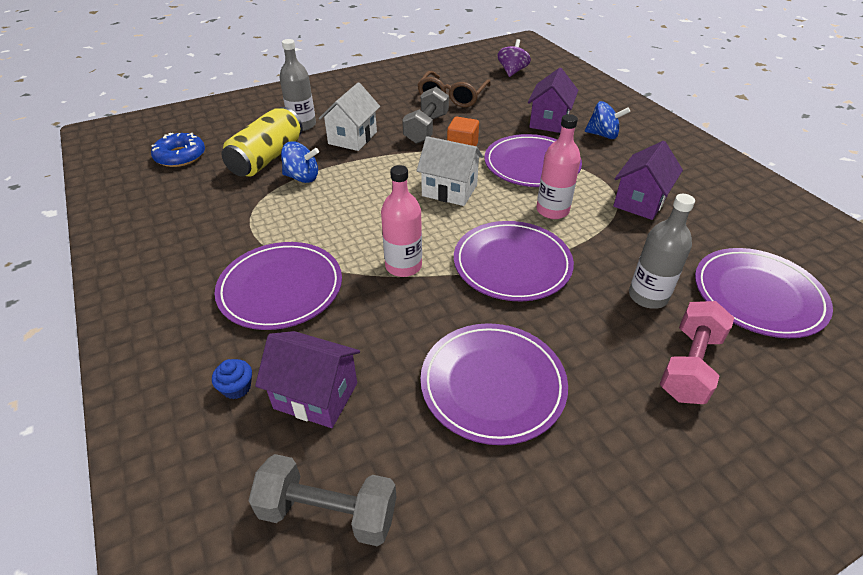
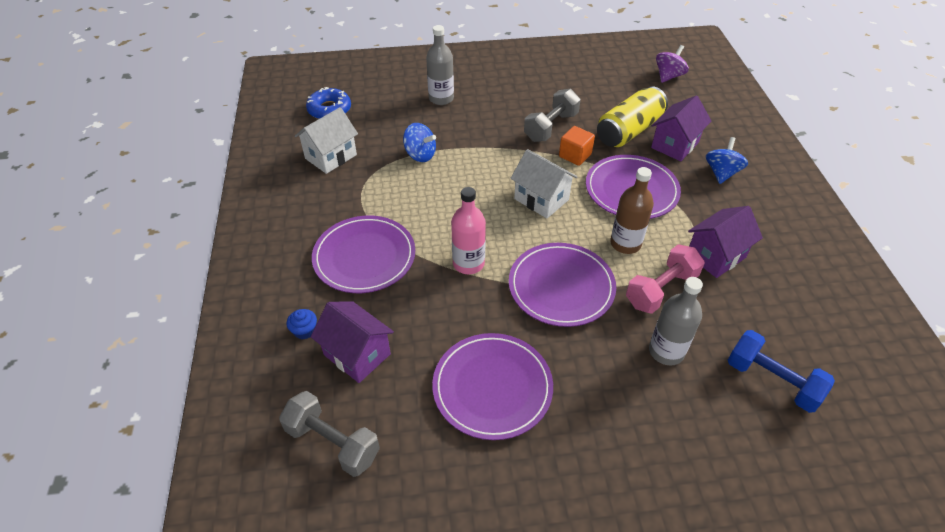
camera: 20 degrees right, 5 degrees up
yellow can [221,107,303,177] -> yellow can moved to [597,87,668,147]
white house [319,82,380,151] -> white house moved to [295,107,358,174]
brown glasses [417,71,491,107] -> none
pink bottle [536,114,581,219] -> brown bottle [610,167,654,254]
blue spinning top [585,101,630,139] -> blue spinning top turned 105 degrees counterclockwise [706,137,748,184]
pink dumbbell [660,301,734,404] -> pink dumbbell moved to [626,244,705,314]
purple plate [695,248,833,338] -> blue dumbbell [728,330,835,413]

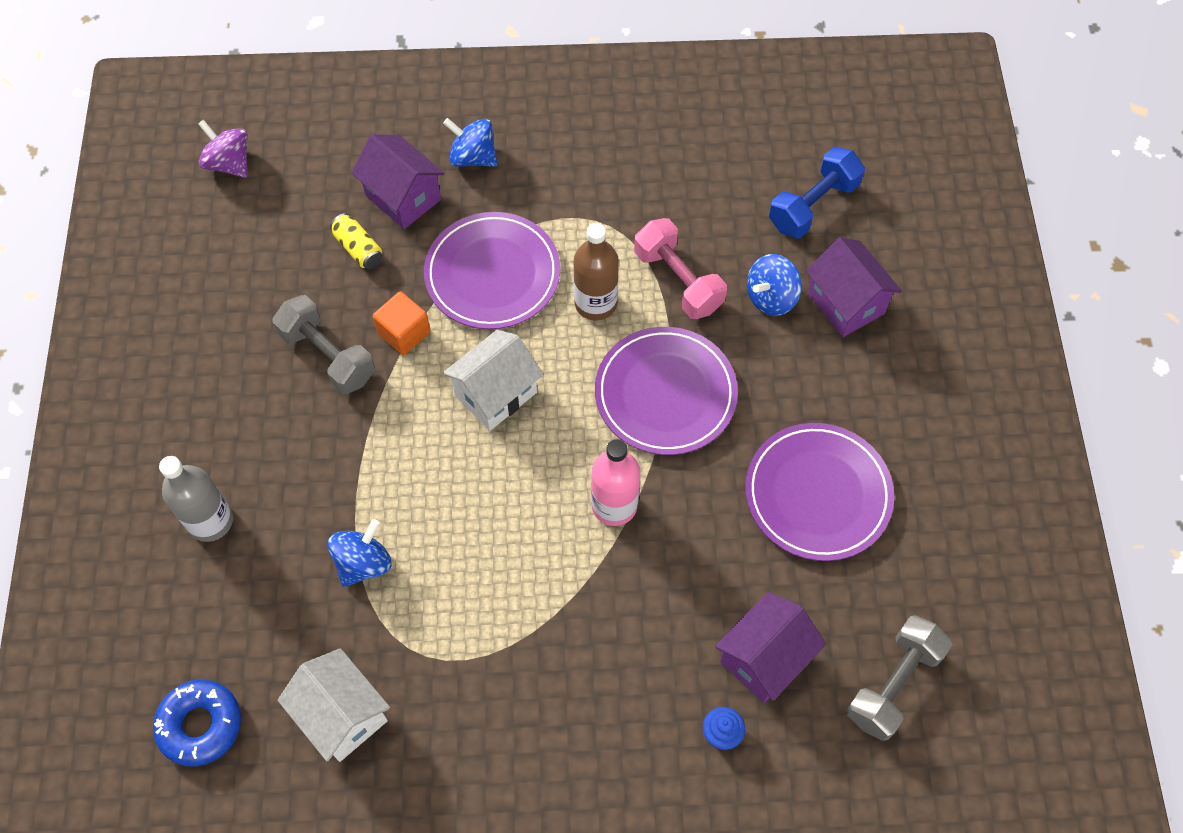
camera: 85 degrees left, 15 degrees up
purple plate [312,216,415,293] -> none
yellow can [597,87,668,147] -> yellow can [330,213,383,269], size x0.49
grey bottle [649,277,703,366] -> blue spinning top [747,254,802,316]
purple house [688,206,763,278] -> purple house moved to [806,237,902,337]

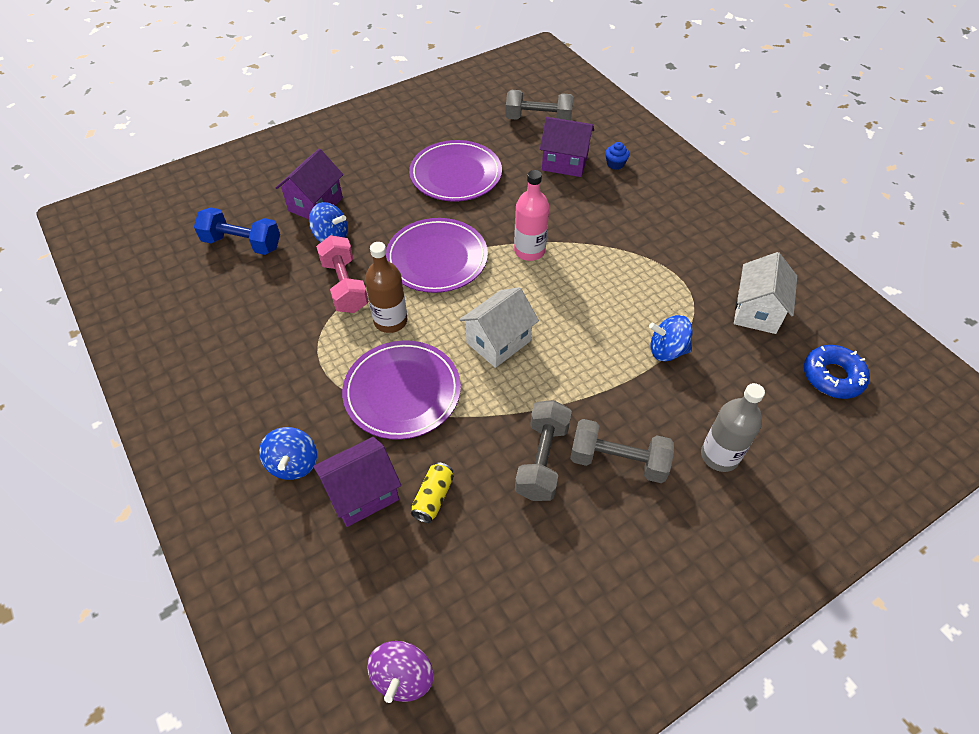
camera: 120 degrees left, 10 degrees down
purple house [351,134,445,229] -> purple house turned 45 degrees clockwise [313,437,401,527]
orange cube [373,292,431,355] -> none
white house [443,330,543,431] -> white house turned 60 degrees counterclockwise [459,287,539,368]
pink dumbbell [634,218,727,319] -> pink dumbbell turned 45 degrees counterclockwise [316,235,369,313]
none -> grey dumbbell [570,419,674,483]

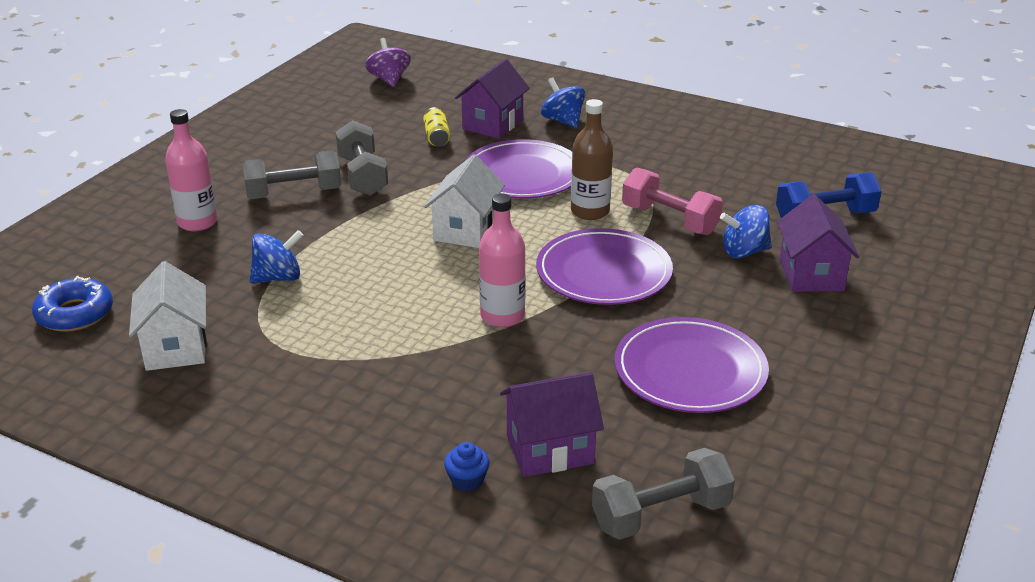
camera: 150 degrees right, 20 degrees down
grey bottle [701,383,765,472] -> pink bottle [165,109,217,231]

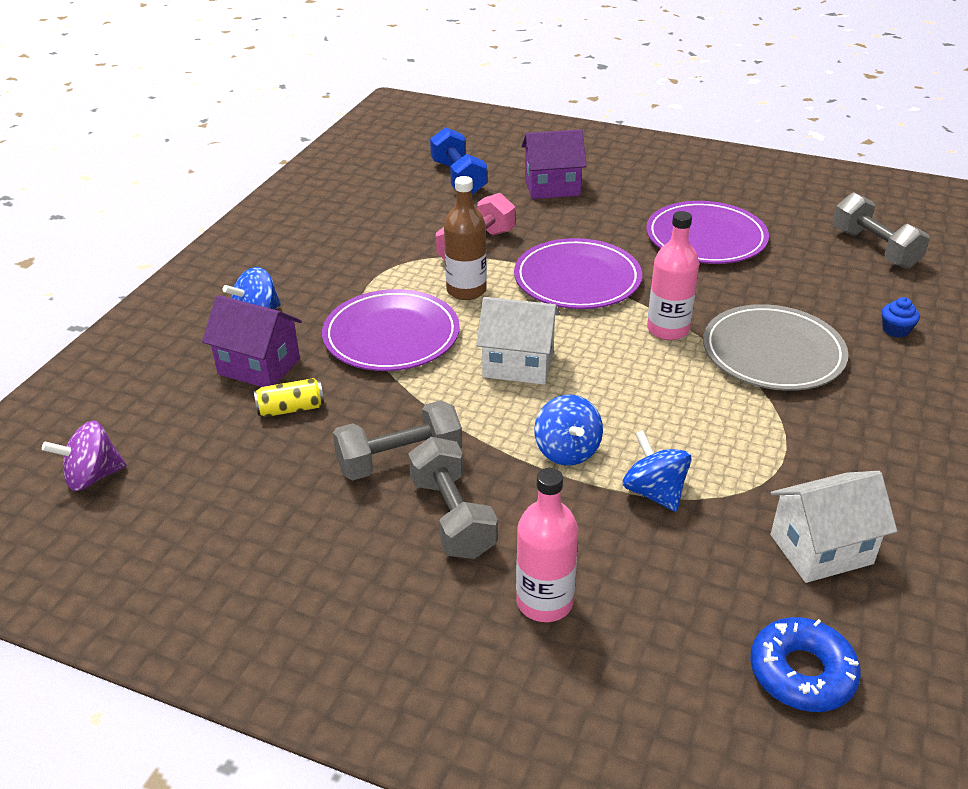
camera: 95 degrees left, 5 degrees up
purple house [500,372,604,477] -> none
blue spinning top [720,205,772,258] -> blue spinning top moved to [534,395,603,466]
none -> grey plate [703,304,848,391]

